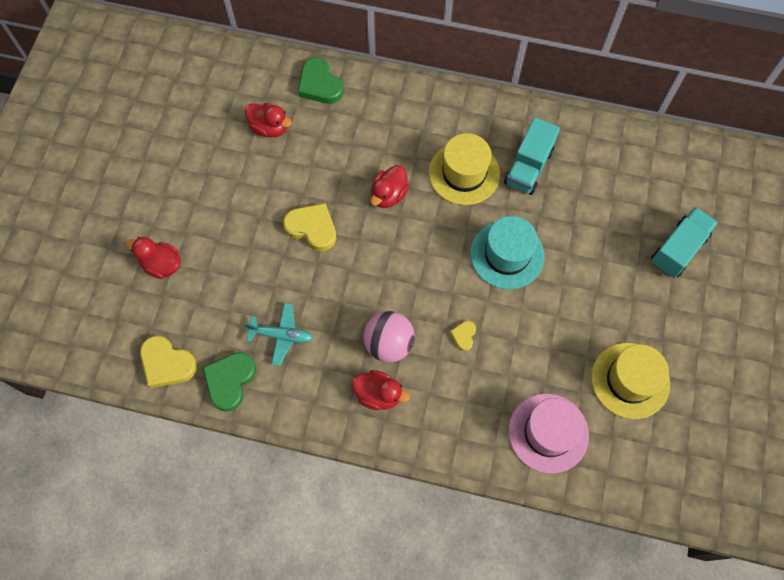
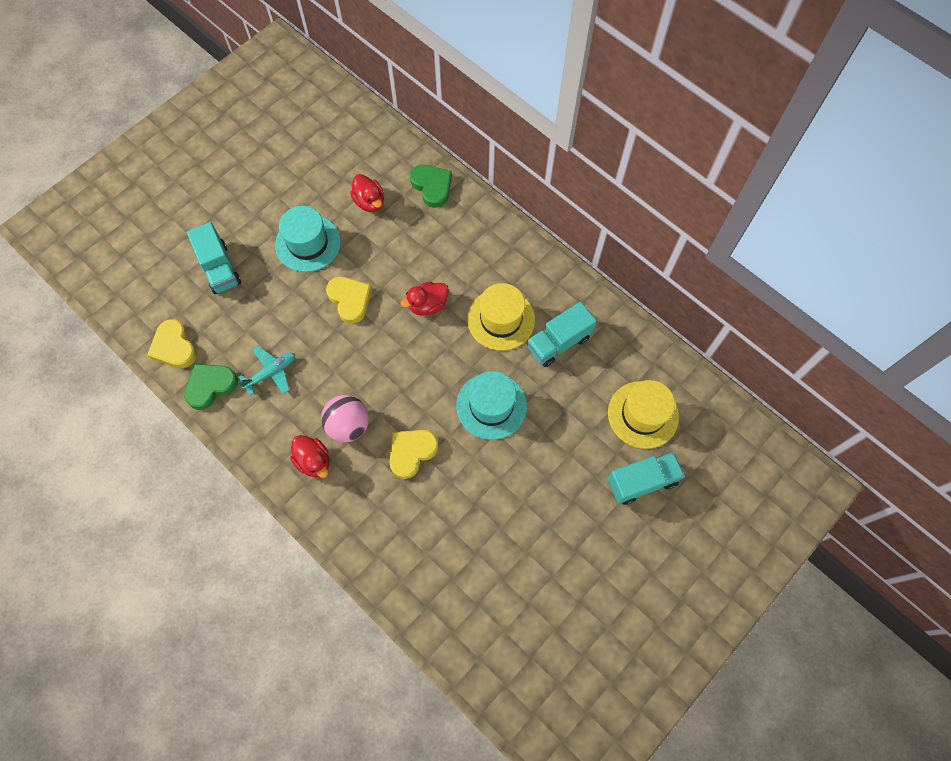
camera: 30 degrees right, 0 degrees up
red duck [126,237,181,279] -> turquoise truck [187,222,241,294]
turquoise plane [244,303,313,366] -> turquoise plane turned 75 degrees counterclockwise [238,346,295,395]
green heart [298,58,344,104] -> green heart turned 150 degrees clockwise [410,165,452,208]
yellow heart [450,321,476,351] -> yellow heart [390,430,439,479], size x1.93
pink hat [509,394,589,474] -> none
yellow hat [591,343,670,419] -> yellow hat moved to [608,380,679,449]
none -> turquoise hat [275,206,341,272]

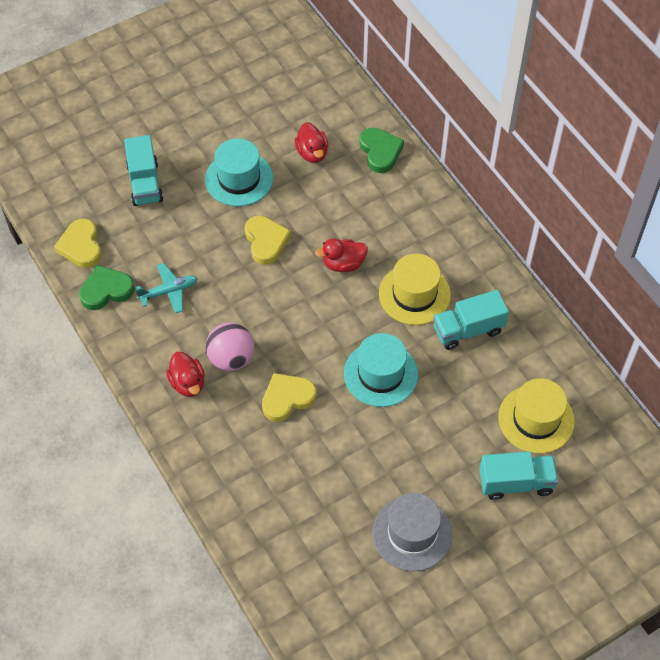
camera: 15 degrees right, 10 degrees down
none -> grey hat [372,493,452,571]

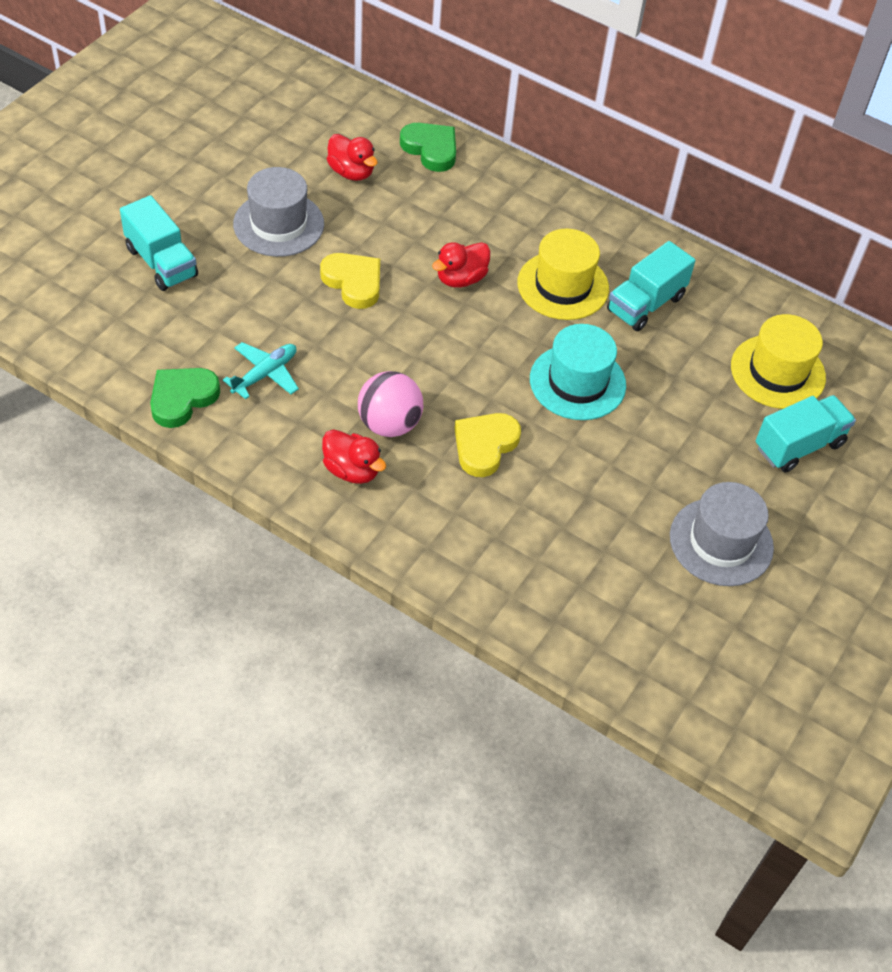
camera: 30 degrees left, 5 degrees down
yellow heart [54,219,102,268] -> none
turquoise hat [205,138,273,206] -> grey hat [233,167,324,257]

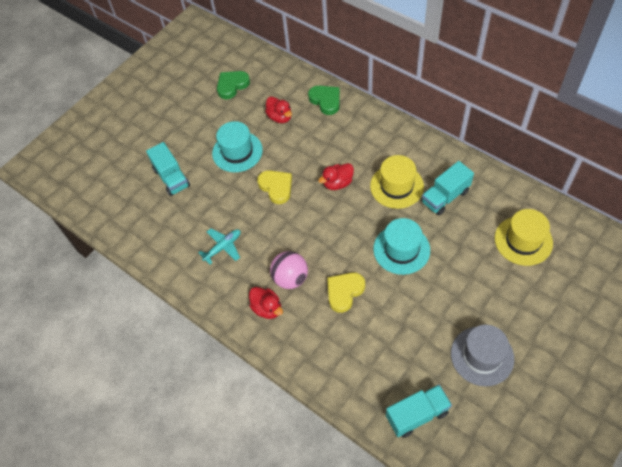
camera: 15 degrees right, 5 degrees up
green heart [150,368,220,428] -> green heart moved to [217,71,250,99]
grey hat [233,167,324,257] -> turquoise hat [212,121,263,172]
turquoise truck [756,395,856,472] -> turquoise truck moved to [386,385,452,438]

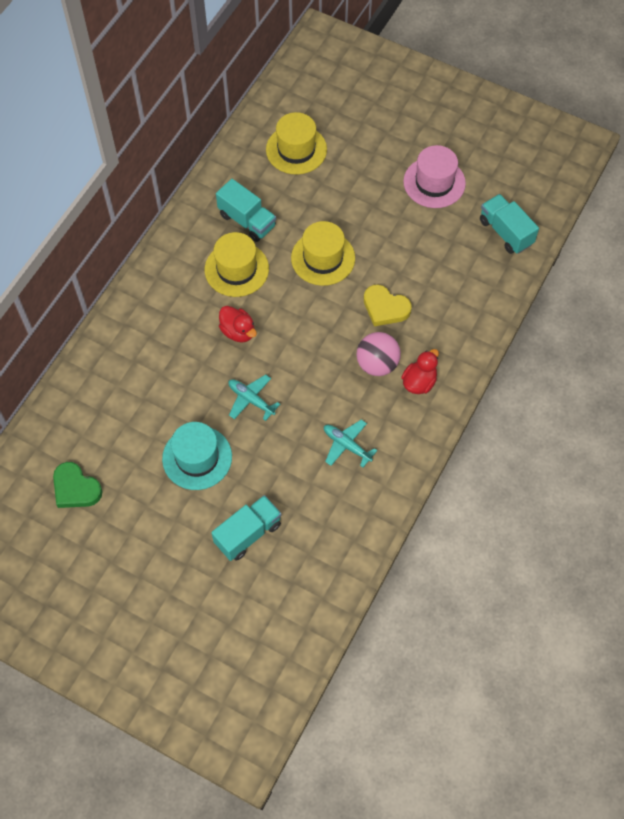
camera: 105 degrees left, 5 degrees up
yellow heart [257,170,292,204] -> turquoise plane [228,374,280,421]
red duck [265,97,292,123] -> none
green heart [308,86,340,115] -> none
turquoise hat [373,218,430,275] -> yellow hat [291,221,355,286]
grey hat [451,325,514,386] -> pink hat [403,145,466,208]

